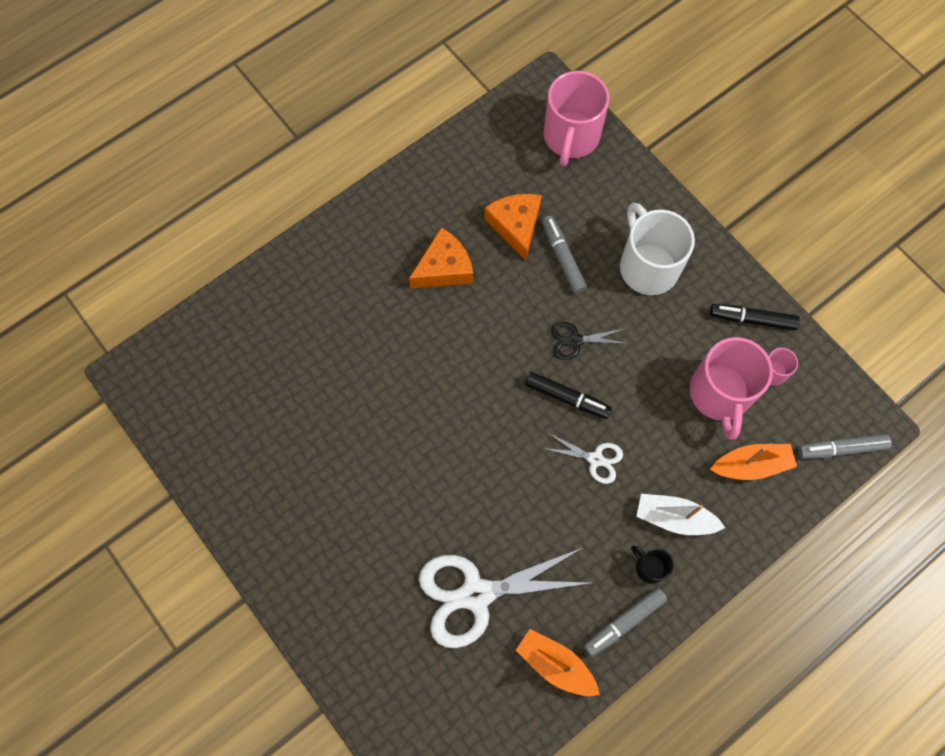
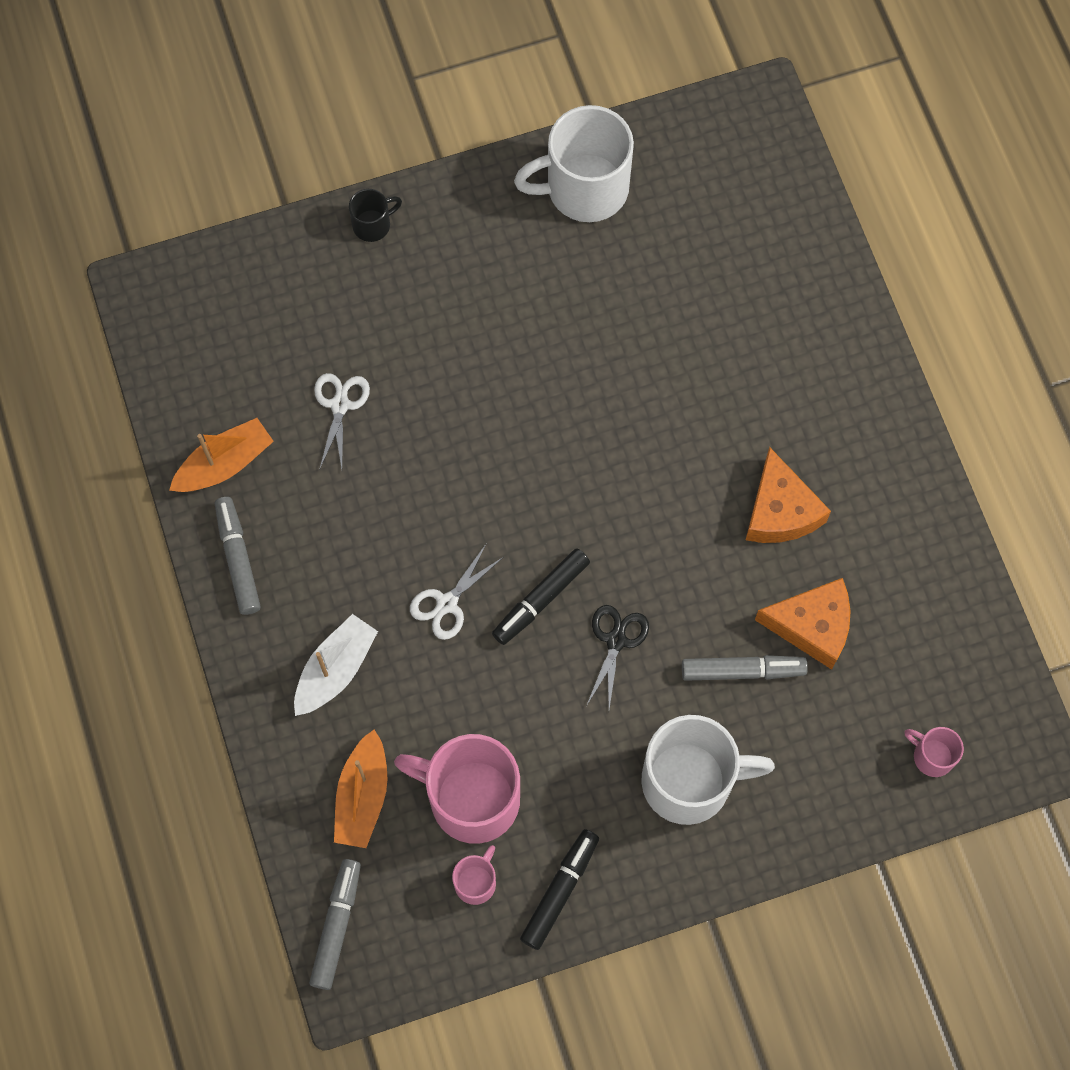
camera: 110 degrees right, 0 degrees up
white scissors [419,547,591,648] -> white scissors [314,373,370,470], size x0.48
pink mug [543,71,609,167] -> pink mug [904,727,964,777], size x0.46
black mug [631,546,674,584] -> black mug moved to [349,189,402,242]
none -> white mug [514,105,634,222]

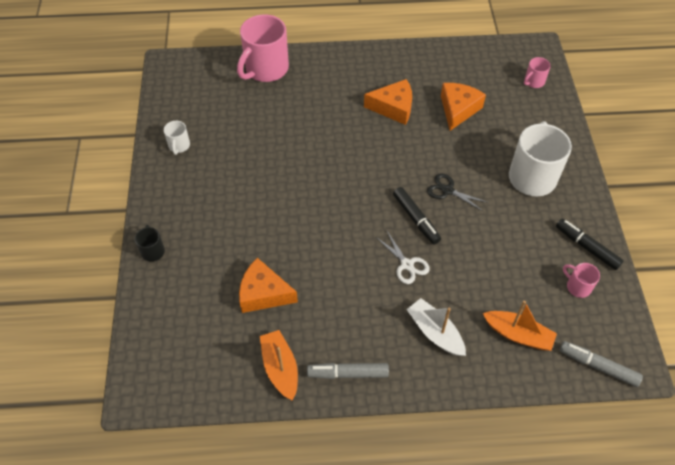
camera: 75 degrees left, 15 degrees down
white scissors [314,373,370,470] -> orange cheese [239,258,298,313]
pink mug [394,734,520,844] -> pink mug moved to [237,14,289,82]
white mug [514,105,634,222] -> white mug [164,121,190,155], size x0.46
grey marker [682,655,808,681] -> none

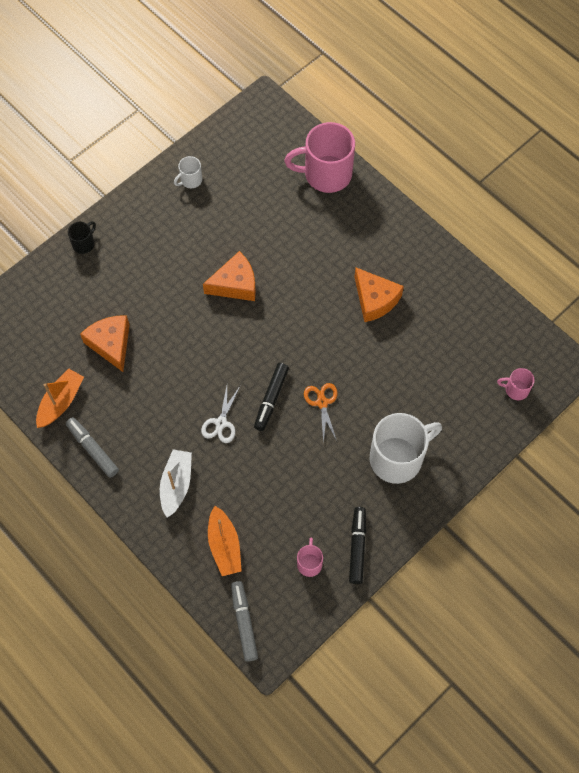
camera: 50 degrees right, 10 degrees up
black scissors [427,173,489,212] -> orange scissors [304,383,338,444]
orange cheese [441,83,486,131] -> orange cheese moved to [203,251,256,301]

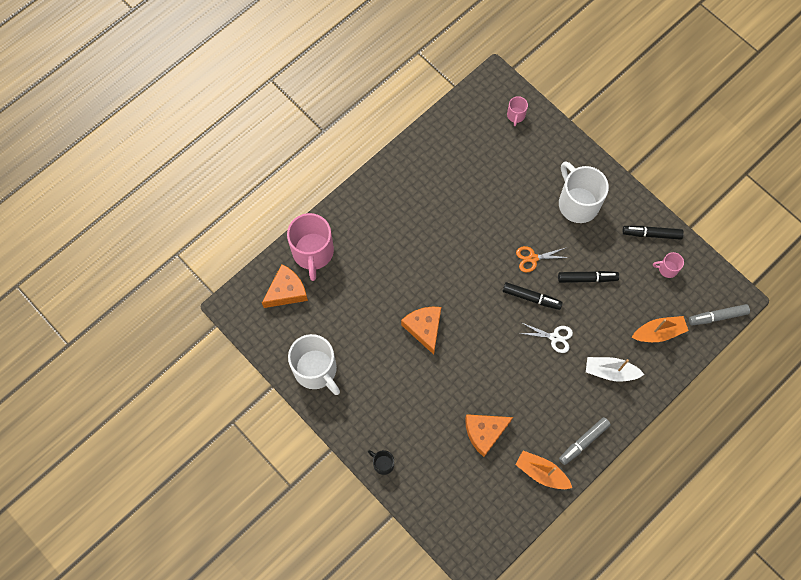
camera: 90 degrees left, 5 degrees up
white mug [174,156,202,188] -> white mug [288,334,340,395], size x2.16
orange cheese [354,267,404,322] -> orange cheese moved to [262,264,308,308]
none -> black marker [558,271,619,283]

